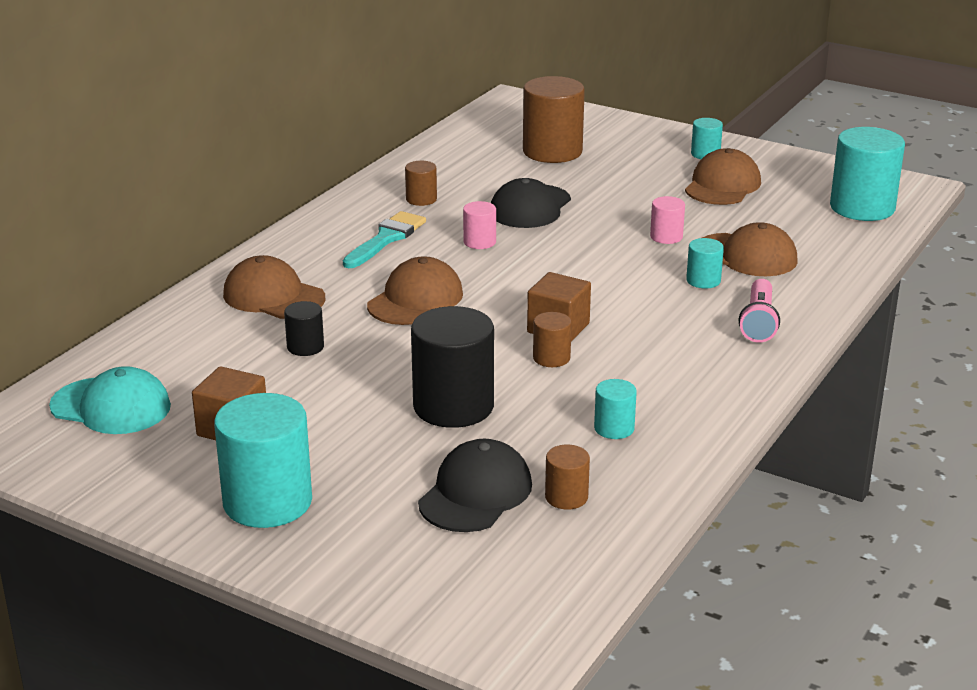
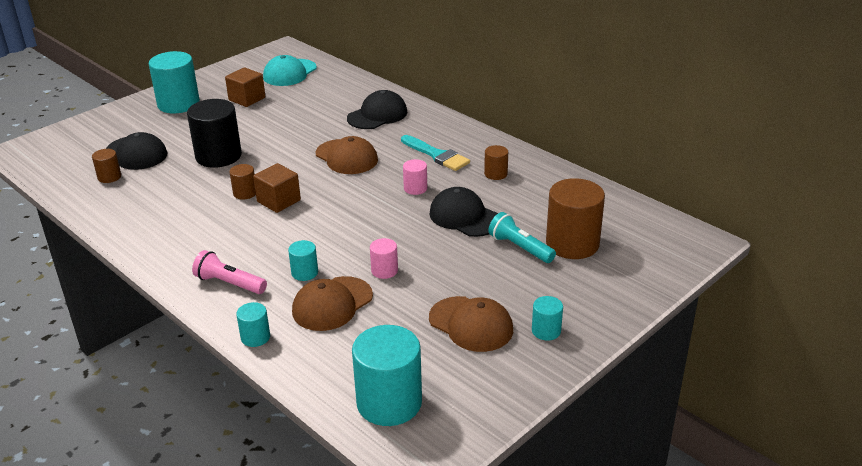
camera: 105 degrees right, 5 degrees up
brown cap [223,255,325,319] -> black cap [347,90,407,129]
black cylinder [284,301,324,356] -> none
turquoise cylinder [594,379,637,439] -> turquoise cylinder moved to [236,302,270,347]
none -> turquoise flashlight [488,212,556,263]

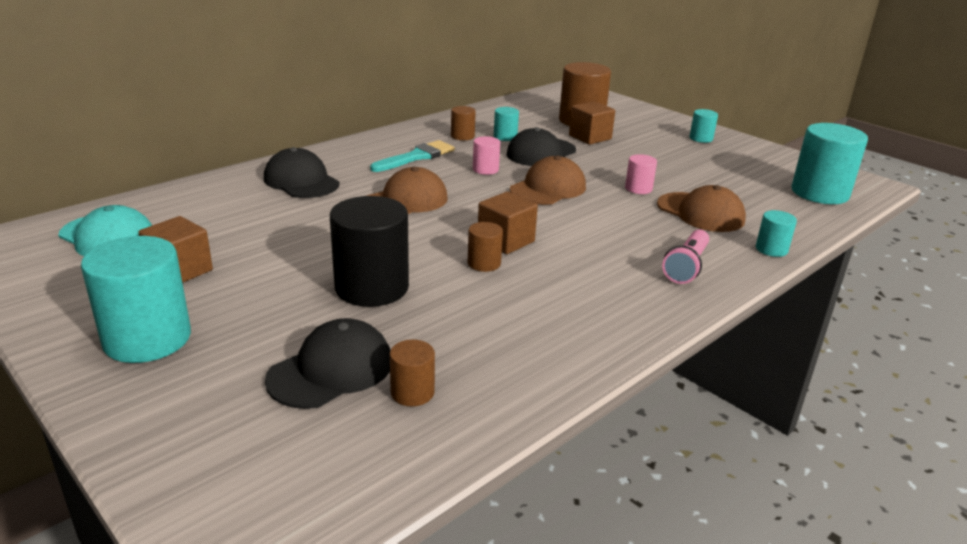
camera: 90 degrees left, 5 degrees down
turquoise cylinder [288,240,318,281] -> turquoise cylinder moved to [494,107,519,141]
brown cap [429,296,513,352] -> brown cap moved to [510,156,586,205]
turquoise flashlight [488,212,556,263] -> brown cube [569,101,615,145]

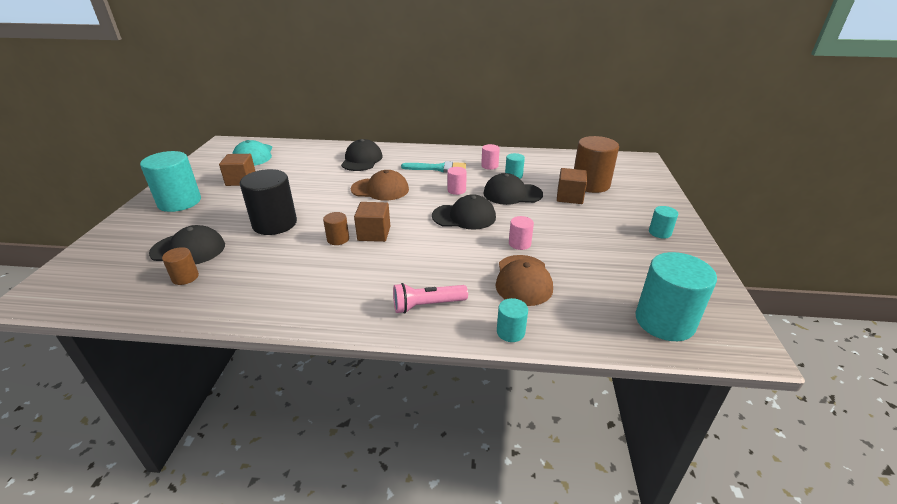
camera: 50 degrees right, 5 degrees up
brown cylinder [451,106,476,140] -> pink cylinder [481,144,500,170]
brown cap [510,156,586,205] -> black cap [432,194,496,230]

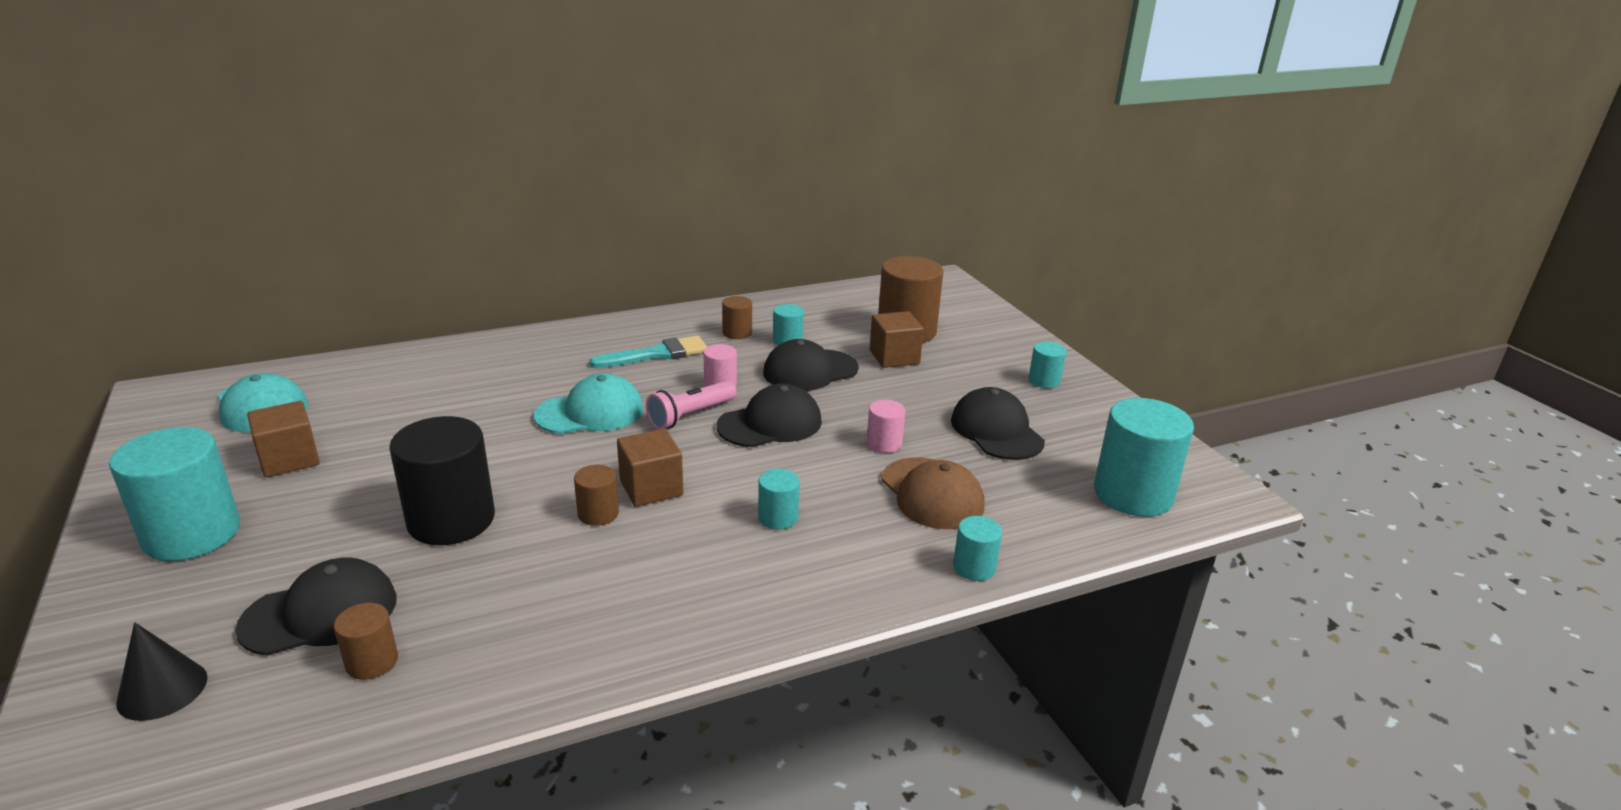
camera: 30 degrees left, 5 degrees down
black cap [341,139,383,171] -> black cap moved to [951,387,1045,460]
brown cap [351,170,409,200] -> turquoise cap [534,373,644,434]
pink flashlight [393,283,468,314] -> pink flashlight moved to [646,381,736,429]
pink cylinder [481,144,500,170] -> brown cylinder [722,296,752,339]
none -> black cone [116,622,208,721]
none -> turquoise cylinder [758,469,800,530]

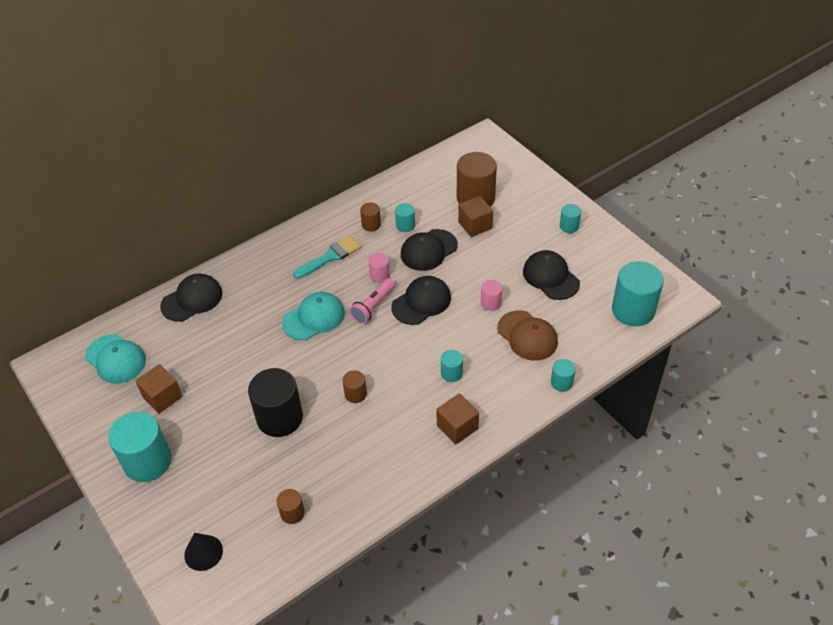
camera: 10 degrees left, 20 degrees up
black cap [235,558,397,656] -> black cap moved to [160,274,222,322]
brown cube [617,429,684,507] -> brown cube moved to [436,393,479,445]

